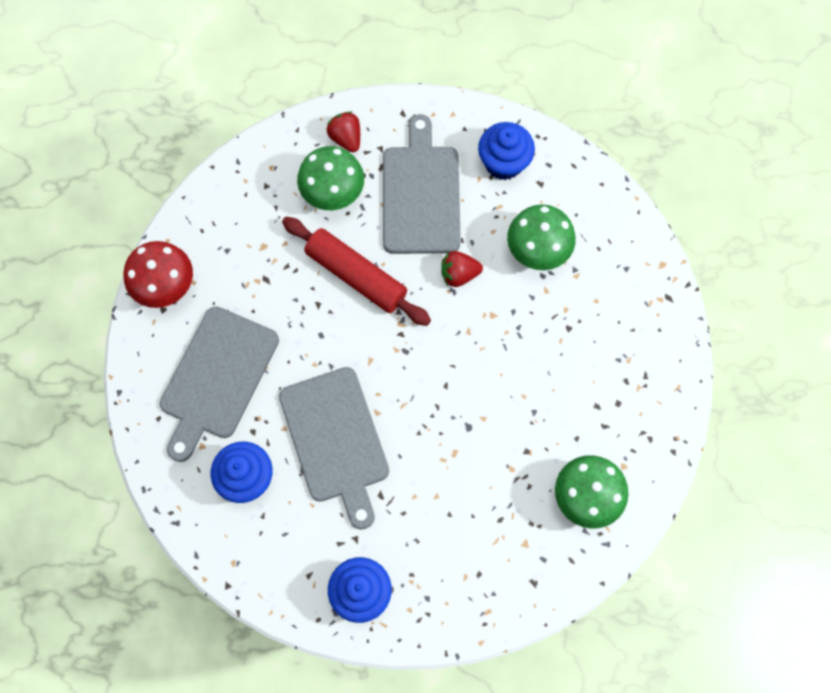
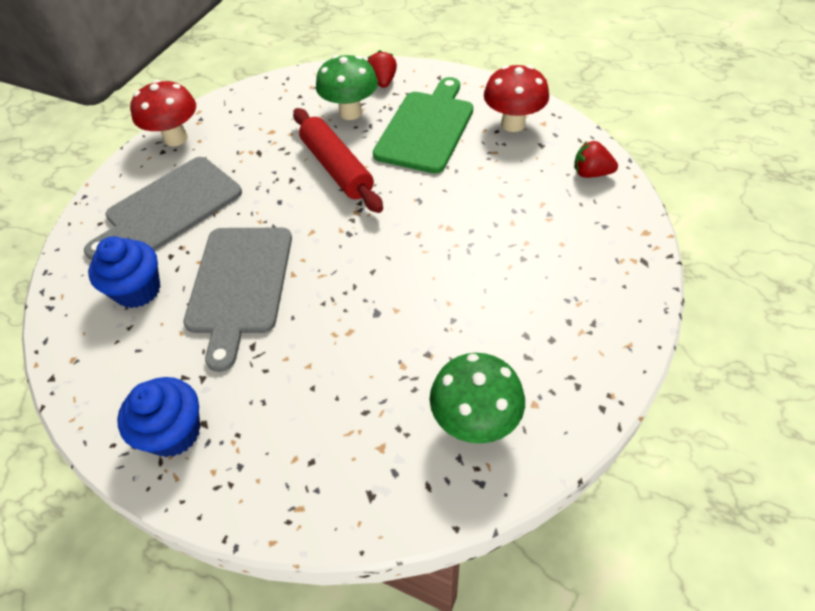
camera: 25 degrees right, 20 degrees down
grey cutting board [383,114,461,254] -> green cutting board [373,77,473,173]
red strawberry [441,251,483,287] -> red strawberry moved to [574,141,618,178]
blue cupcake [478,122,535,180] -> red mushroom [484,65,549,132]
green mushroom [507,205,576,270] -> none

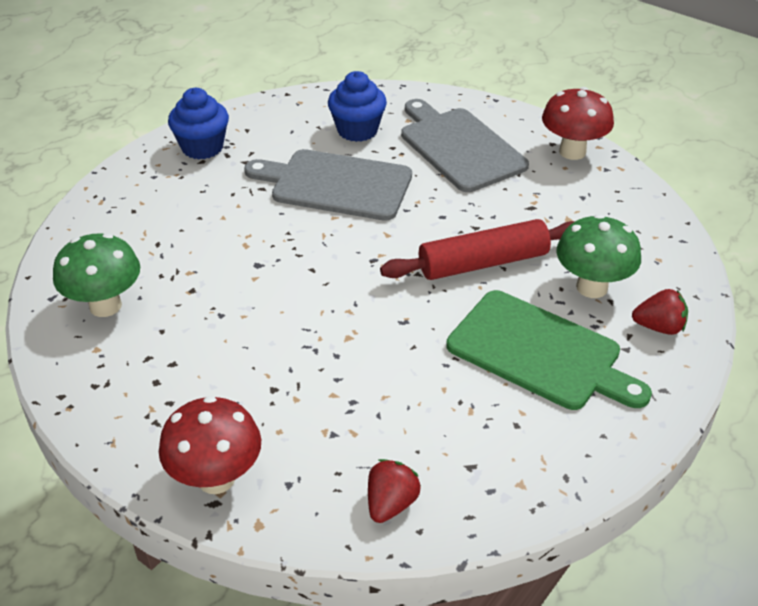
camera: 100 degrees right, 10 degrees down
red mushroom [484,65,549,132] -> red mushroom moved to [159,396,261,494]

